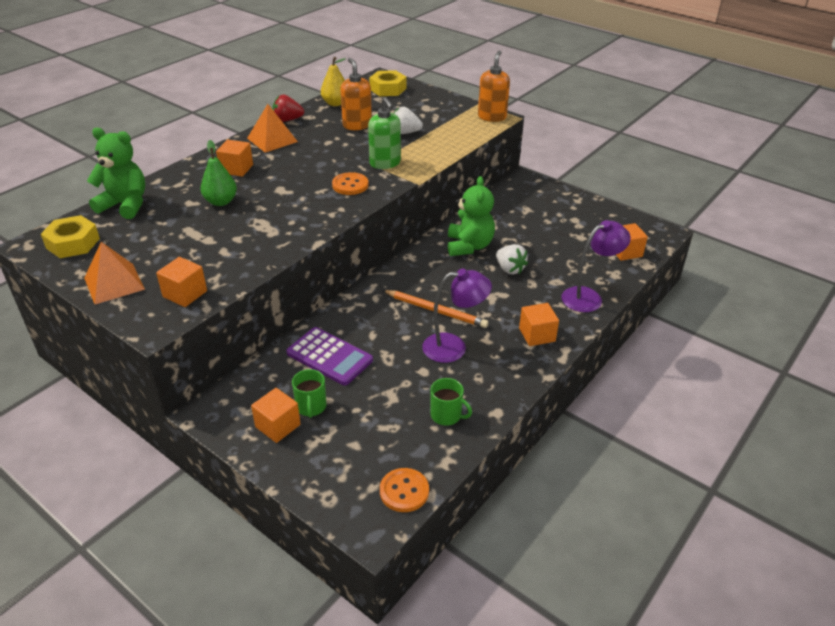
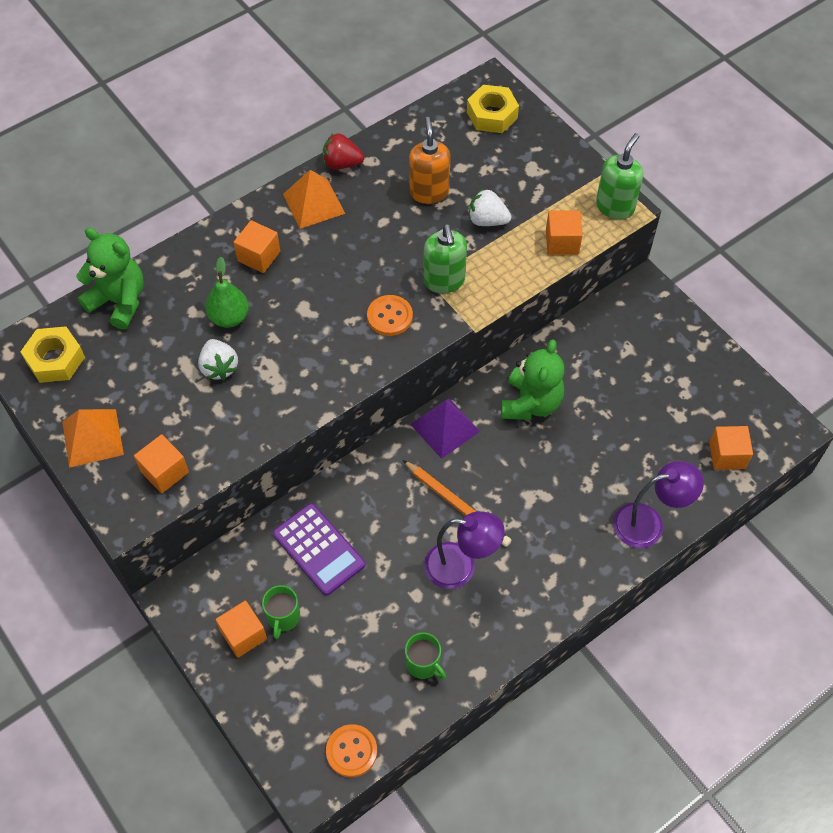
camera: 15 degrees right, 20 degrees up
yellow pear [321,57,346,106] -> none
orange soap dispenser [478,51,510,122] -> green soap dispenser [596,133,643,219]
white strawberry [496,244,528,275] -> white strawberry moved to [198,339,238,380]
orange cube [519,303,559,346] -> orange cube moved to [546,210,583,255]
none -> purple pyramid [410,398,480,459]

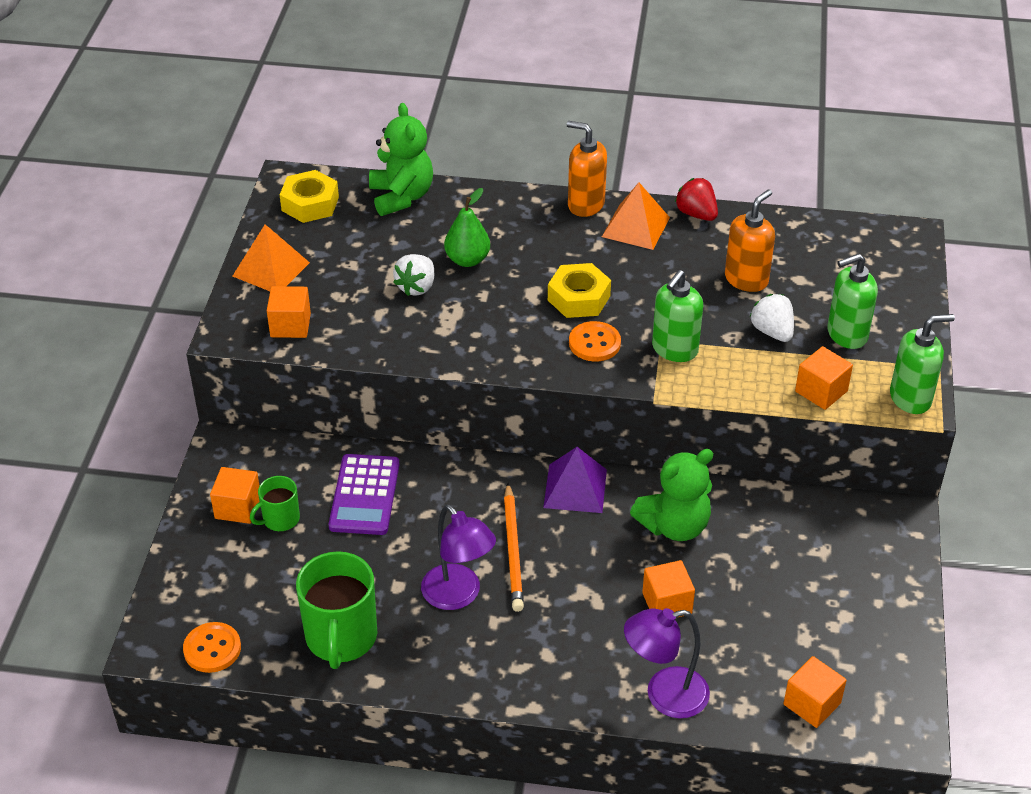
camera: 45 degrees right, 15 degrees down
orange cube [234,220,280,273] -> orange cube moved to [642,560,695,618]
green mug [405,633,446,680] -> green mug [296,551,377,669], size x1.86
yellow nut [467,85,519,133] -> yellow nut moved to [548,263,611,318]
purple lamp [613,461,704,548] -> purple lamp turned 135 degrees clockwise [624,608,710,718]
none -> orange soap dispenser [567,121,607,217]
none -> green soap dispenser [827,254,878,349]

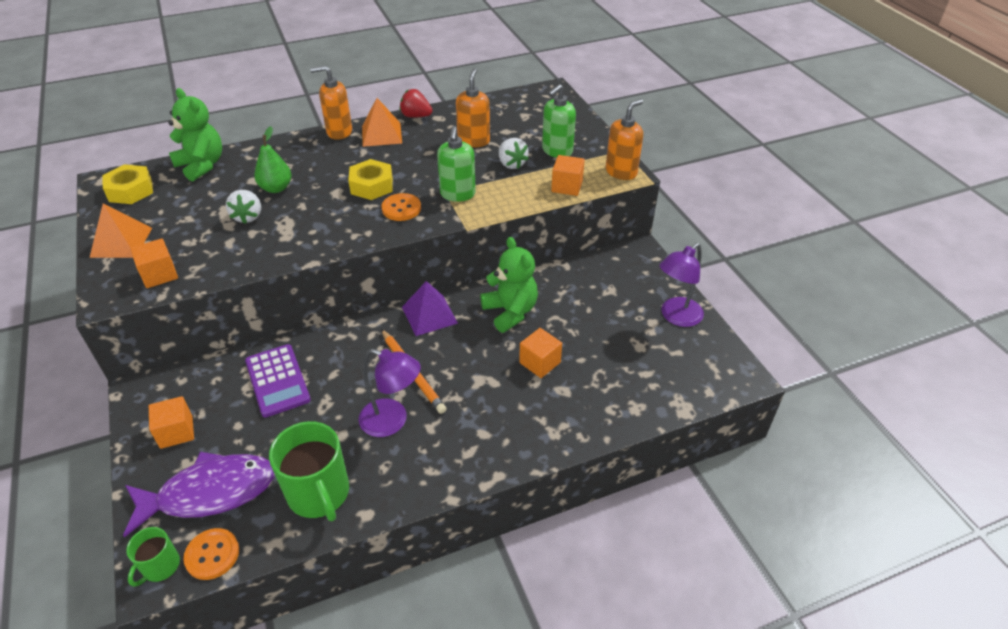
camera: 30 degrees left, 0 degrees up
green mug [250,476,300,531] -> green mug moved to [126,527,180,587]
purple lamp [624,608,710,718] -> purple lamp moved to [659,243,704,327]
green teddy bear [630,449,713,541] -> green teddy bear turned 60 degrees counterclockwise [480,237,538,333]
white strawberry [750,294,794,342] -> white strawberry turned 150 degrees counterclockwise [499,138,529,169]
orange cube [783,656,847,728] -> none
green soap dispenser [890,314,955,414] -> orange soap dispenser [606,99,643,180]
none -> purple fish [123,452,275,538]

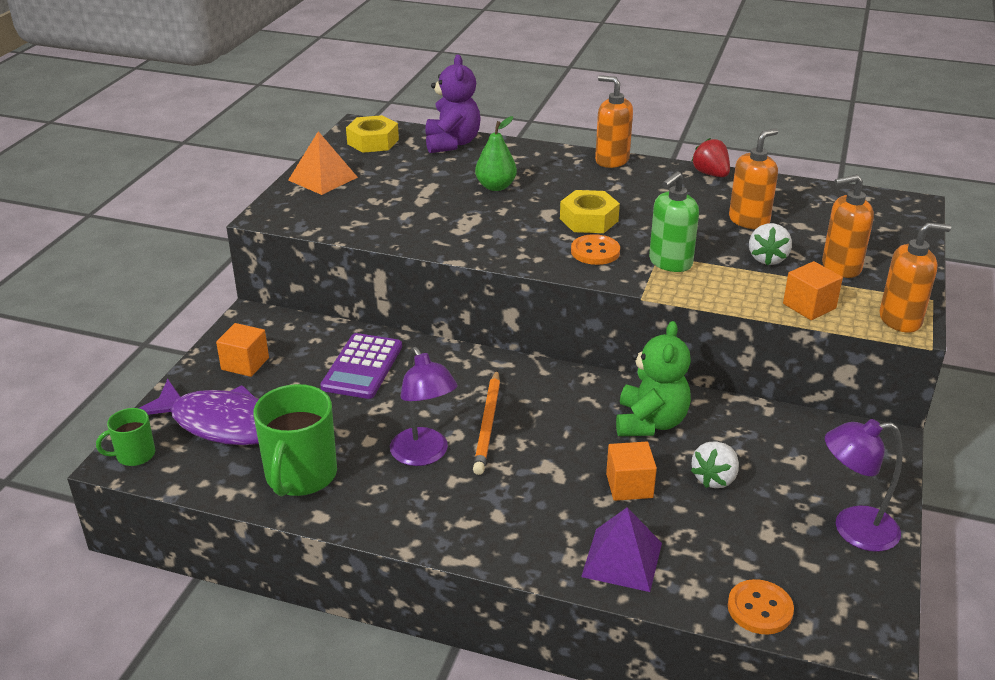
camera: 40 degrees right, 10 degrees down
orange cube [131,238,178,288] -> none
green teddy bear [168,88,222,182] -> purple teddy bear [425,55,481,153]
orange button [183,528,239,580] -> orange button moved to [728,579,794,635]
white strawberry [226,190,261,224] -> white strawberry moved to [691,441,739,488]
orange pyramid [362,98,402,147] -> none
purple pyramid [402,281,458,336] -> purple pyramid moved to [581,507,662,592]
green soap dispenser [542,84,576,158] -> orange soap dispenser [822,174,874,278]

